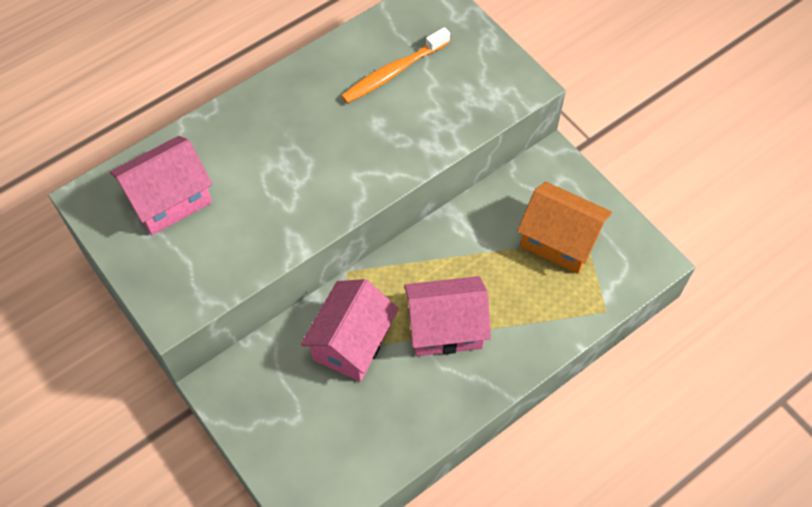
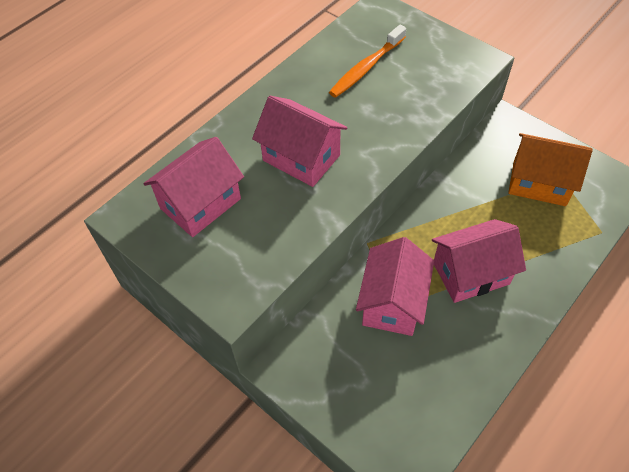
camera: 10 degrees left, 5 degrees down
none -> pink house [252,96,347,187]

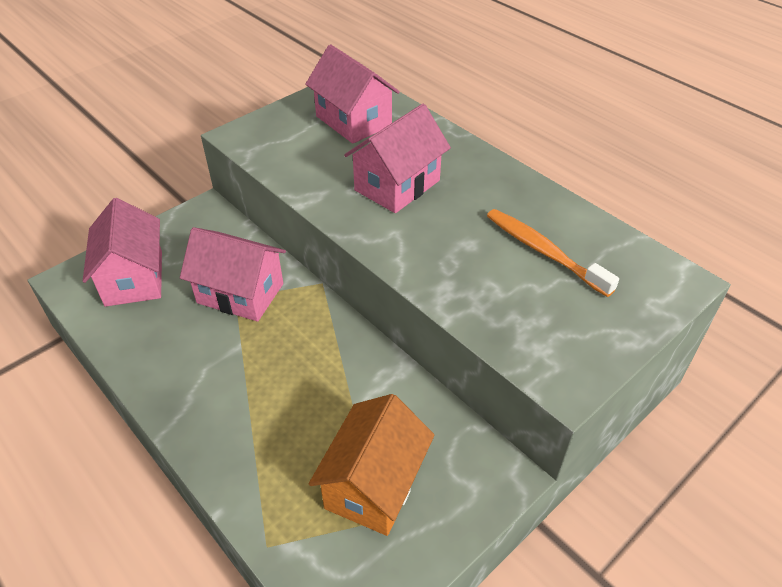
camera: 95 degrees right, 10 degrees down
pink house [432,219,526,303] -> pink house moved to [83,198,162,307]

